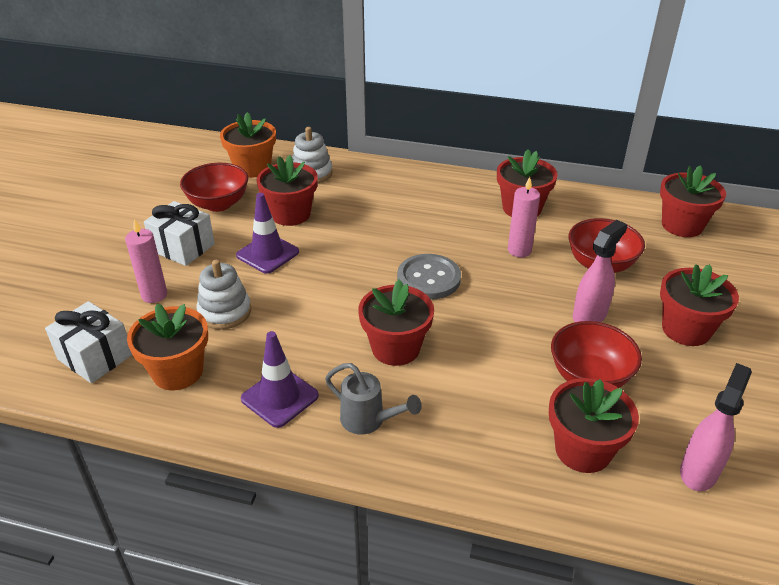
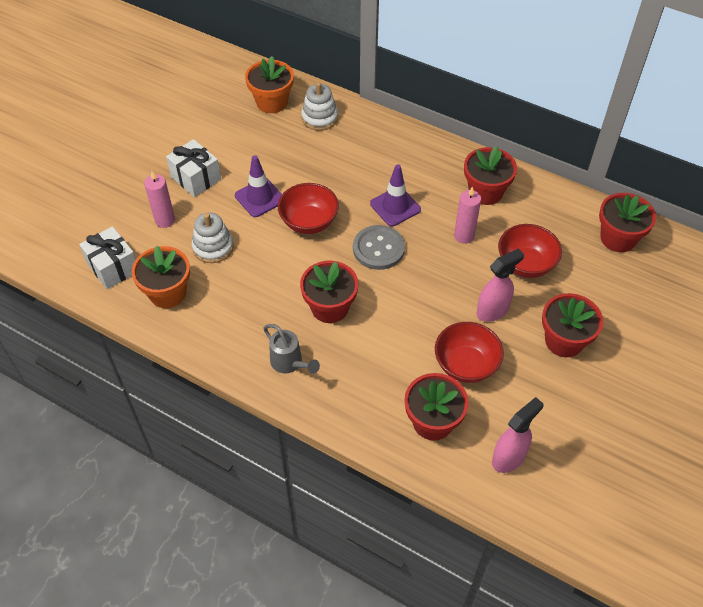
camera: 15 degrees right, 15 degrees up
red bowl [180,163,248,212] -> red bowl moved to [278,183,339,234]
purple traffic cone [241,331,319,428] -> purple traffic cone moved to [370,164,421,226]
red flower pot [257,155,318,226] -> none

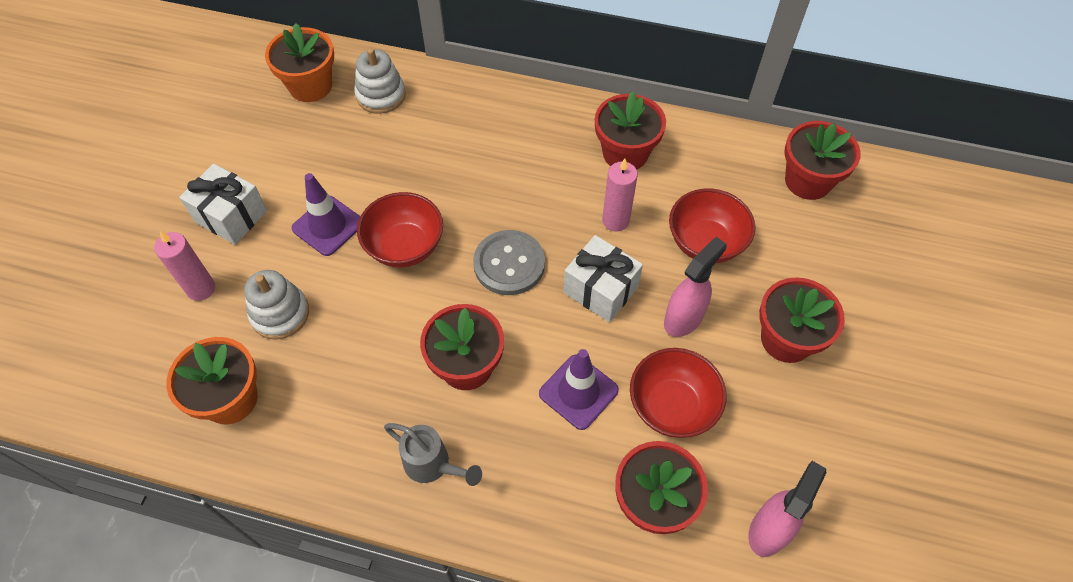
camera: 15 degrees left, 5 degrees up
white gift [79,226,136,289] -> white gift moved to [563,235,643,322]
purple traffic cone [370,164,421,226] -> purple traffic cone moved to [539,349,619,430]

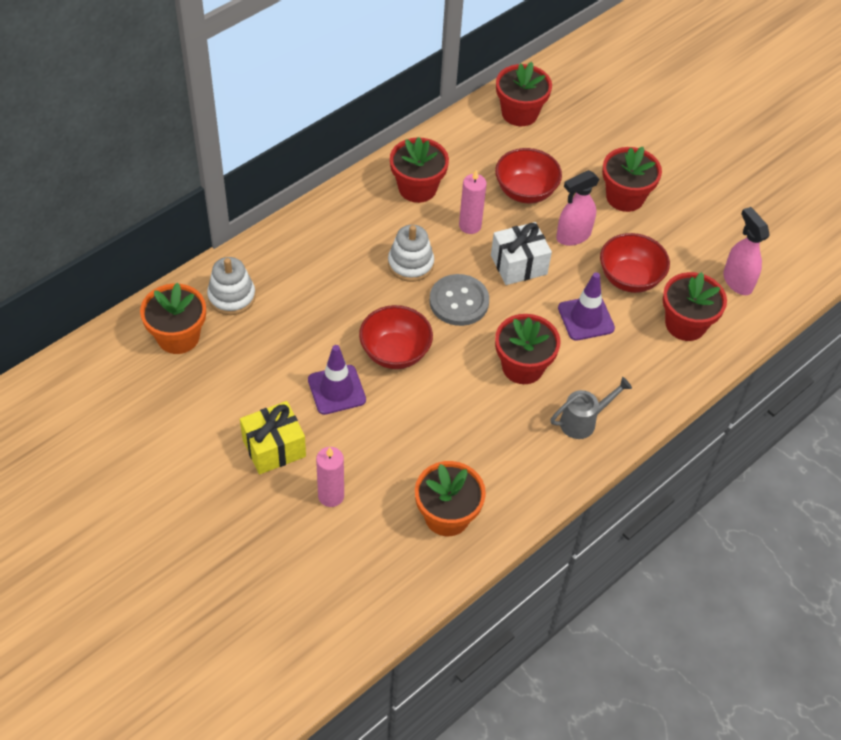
camera: 60 degrees left, 5 degrees down
white gift [179,164,267,245] -> yellow gift [240,401,306,474]
white stacking toy [244,270,309,339] -> white stacking toy moved to [388,225,434,282]
pink spray bottle [664,237,727,337] -> pink spray bottle turned 105 degrees counterclockwise [556,170,600,246]

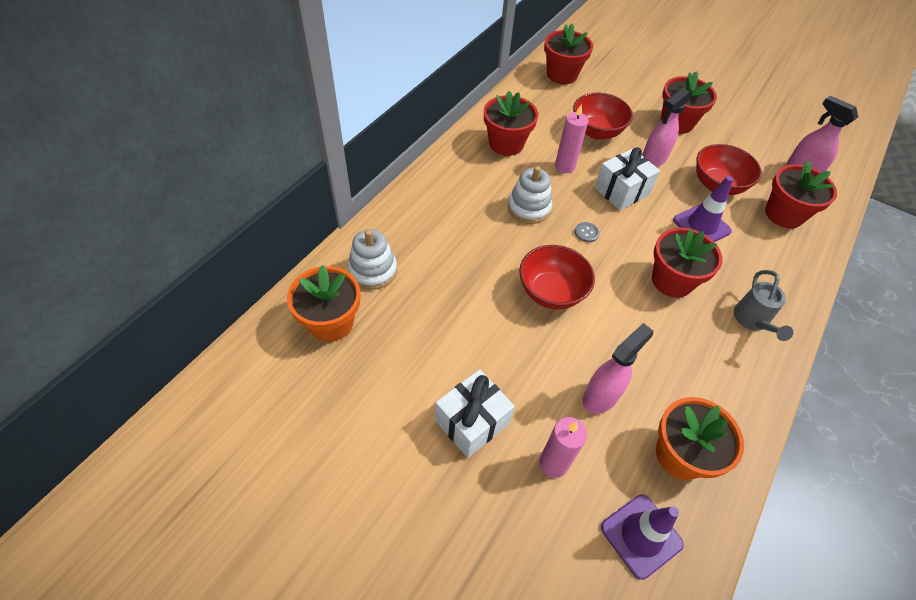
camera: 15 degrees left, 0 degrees up
yellow gift [240,401,306,474] -> white gift [435,369,515,458]
purple traffic cone [308,345,366,415] -> purple traffic cone moved to [601,494,684,580]
grey button [429,274,489,326] -> grey button [575,222,600,242], size x0.43
grey watering can [550,377,632,439] -> grey watering can turned 135 degrees clockwise [734,270,793,341]
none -> pink spray bottle [583,323,653,414]

